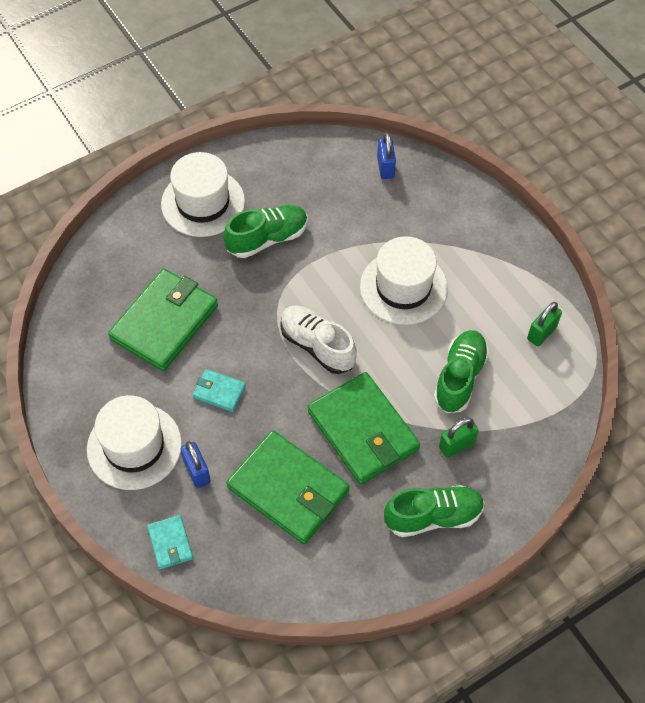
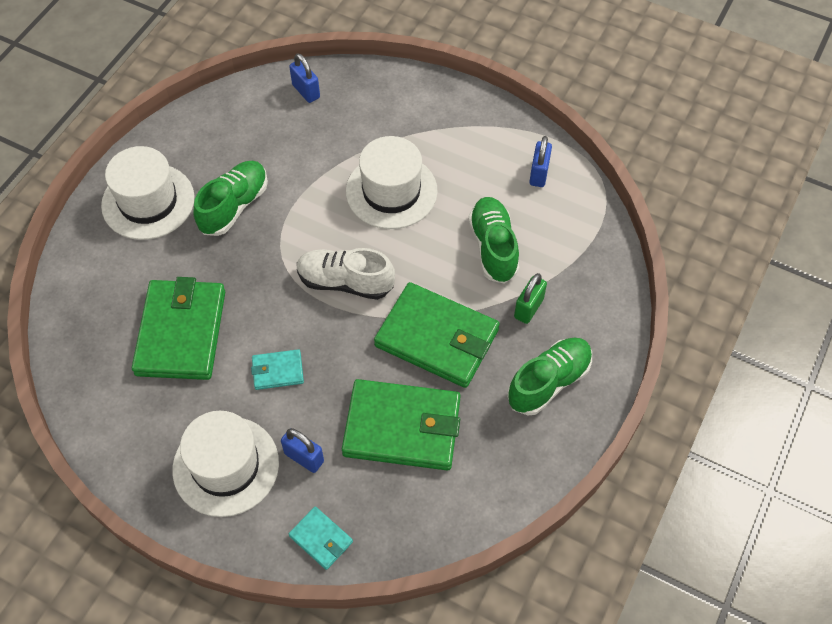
camera: 30 degrees left, 0 degrees up
green padlock [527,302,562,346] -> blue padlock [529,136,552,187]

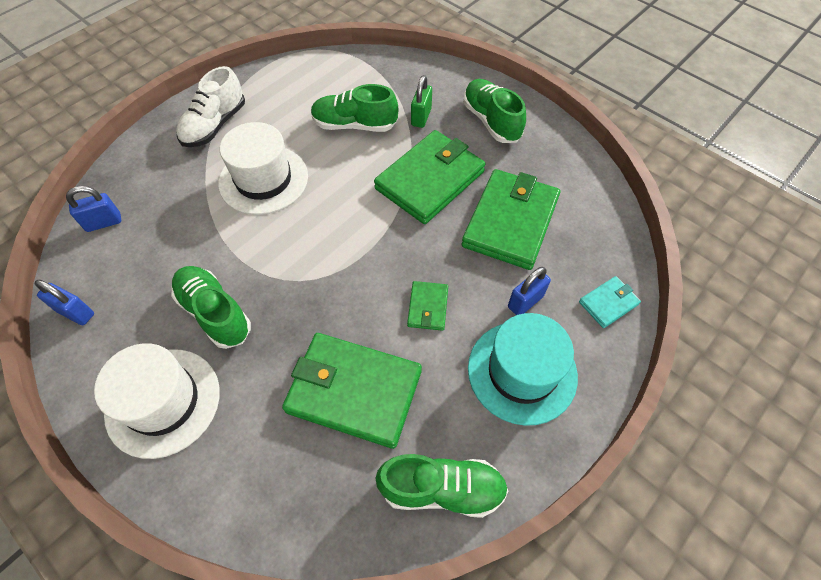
camera: 75 degrees left, 0 degrees up
white hat [172,411,279,517] -> turquoise hat [468,313,578,426]
turquoise wallet [251,349,304,390] -> green wallet [407,281,448,331]
white shoe [297,248,395,300] -> white shoe moved to [176,66,245,147]
green padlock [514,273,547,324] -> green padlock turned 60 degrees clockwise [411,75,432,128]
blue padlock [529,136,552,187] -> blue padlock moved to [35,280,94,325]
none -> green shoe [376,454,508,518]

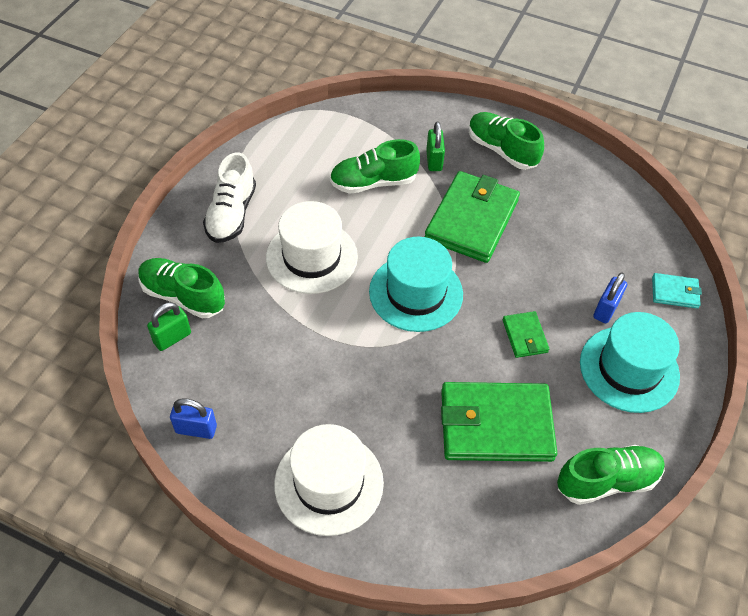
camera: 20 degrees left, 5 degrees down
blue padlock [66,186,121,232] -> green padlock [147,302,191,351]
green shoe [171,266,251,349] -> green shoe moved to [138,258,225,318]
green wallet [462,169,560,270] -> none
turquoise wallet [579,276,641,328] -> turquoise wallet turned 60 degrees clockwise [652,273,702,309]
none -> turquoise hat [369,237,463,332]

